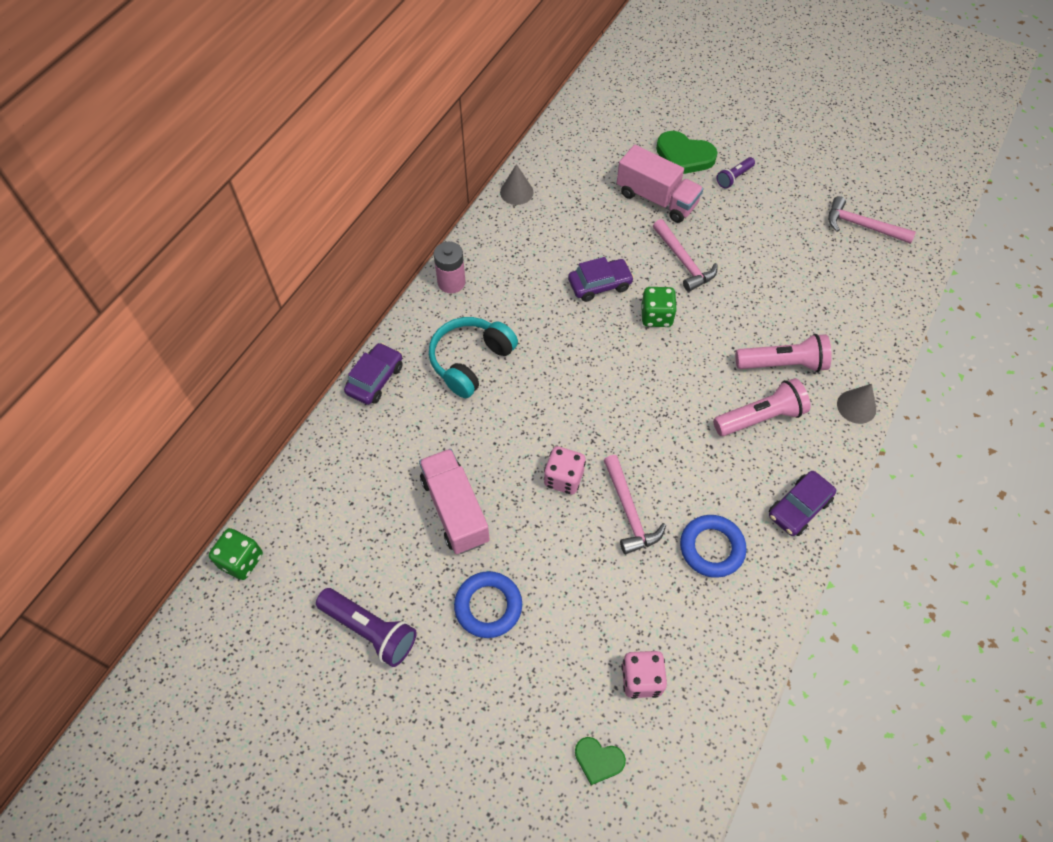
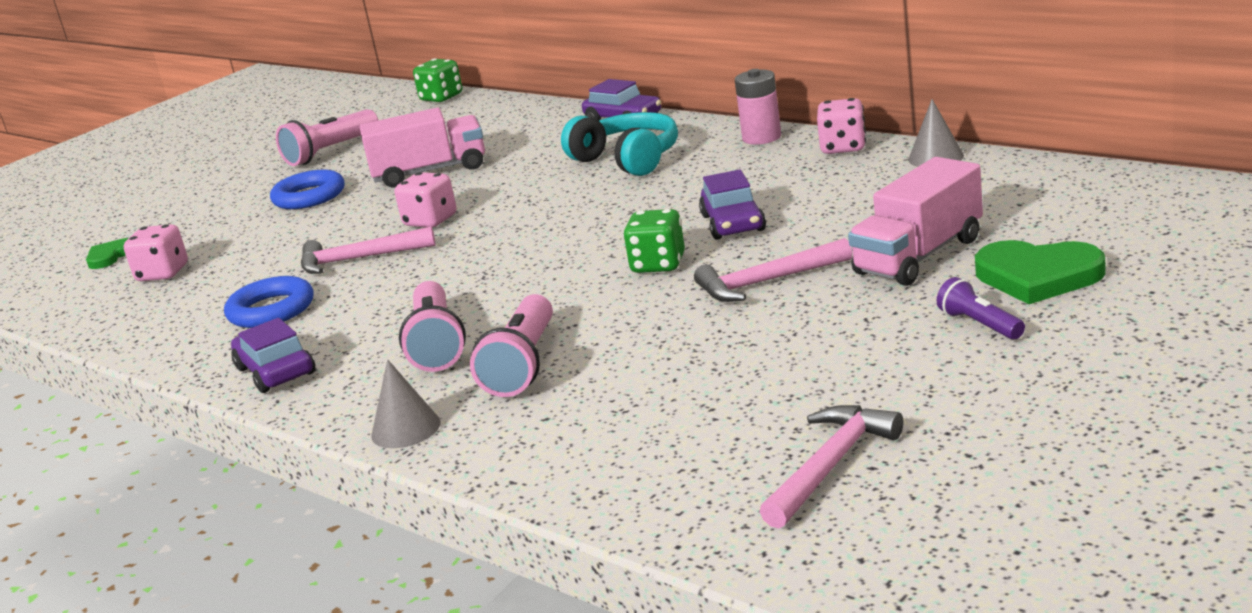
camera: 105 degrees right, 35 degrees down
purple flashlight [316,588,417,667] -> pink flashlight [276,109,378,166]
green heart [656,131,717,174] -> green heart turned 105 degrees counterclockwise [975,240,1106,304]
none -> pink dice [817,98,866,154]

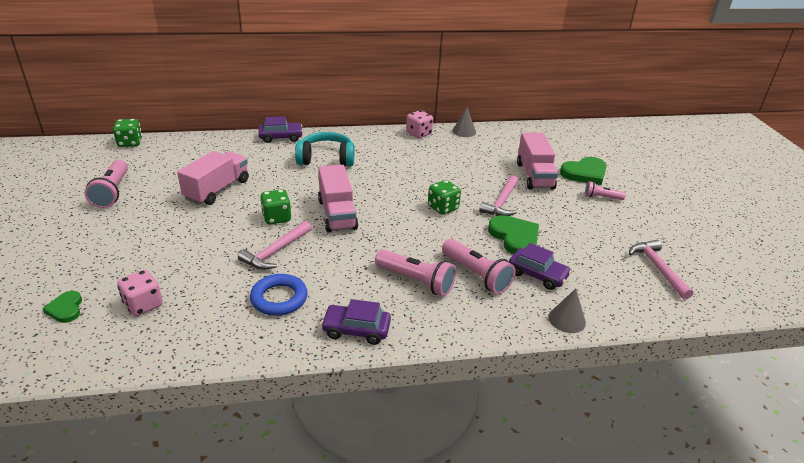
camera: 55 degrees left, 10 degrees up
blue ring [270,169,345,209] -> none
grey cone [371,360,441,448] -> grey cone moved to [549,289,586,333]
pink dice [395,172,456,227] -> green dice [260,189,291,224]
purple car [699,169,766,240] -> purple car moved to [509,243,572,290]
pink battery [735,69,781,145] -> none
purple flashlight [937,277,1025,340] -> pink flashlight [585,181,626,200]
none -> pink truck [318,165,358,233]
none -> green heart [488,215,539,254]

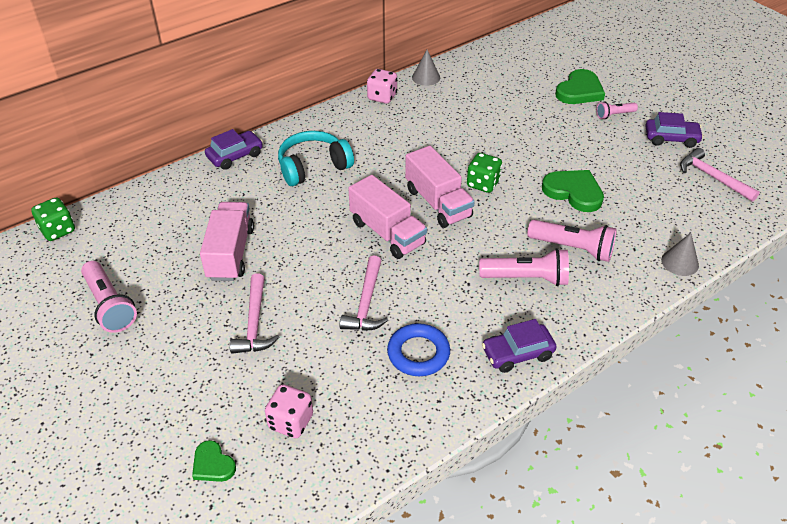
camera: 25 degrees left, 10 degrees up
green dice [260,189,291,224] -> none
pink hammer [479,175,518,216] -> pink hammer moved to [230,273,280,354]
purple car [509,243,572,290] -> purple car moved to [645,112,704,148]
pink truck [517,133,558,190] -> pink truck moved to [405,146,475,228]

